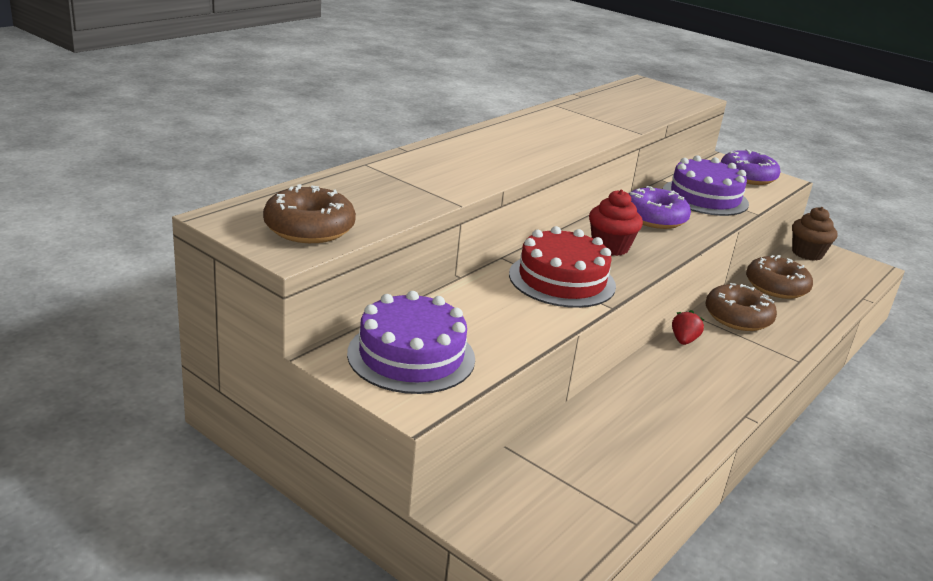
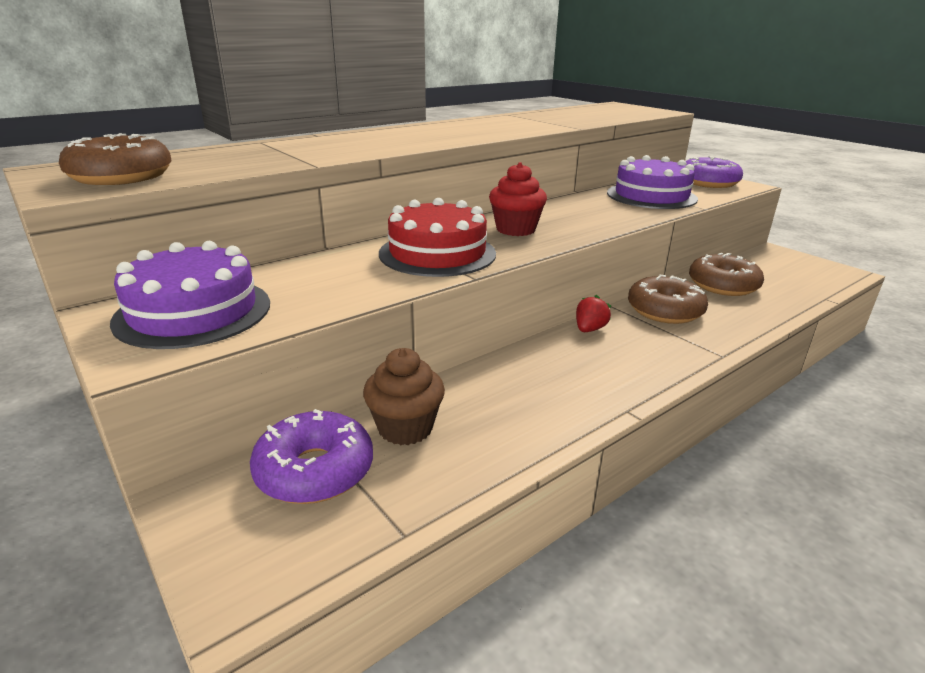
camera: 15 degrees right, 0 degrees up
purple donut [629,186,691,229] -> purple donut moved to [250,409,373,504]
brown cupcake [792,207,838,261] -> brown cupcake moved to [363,348,445,445]

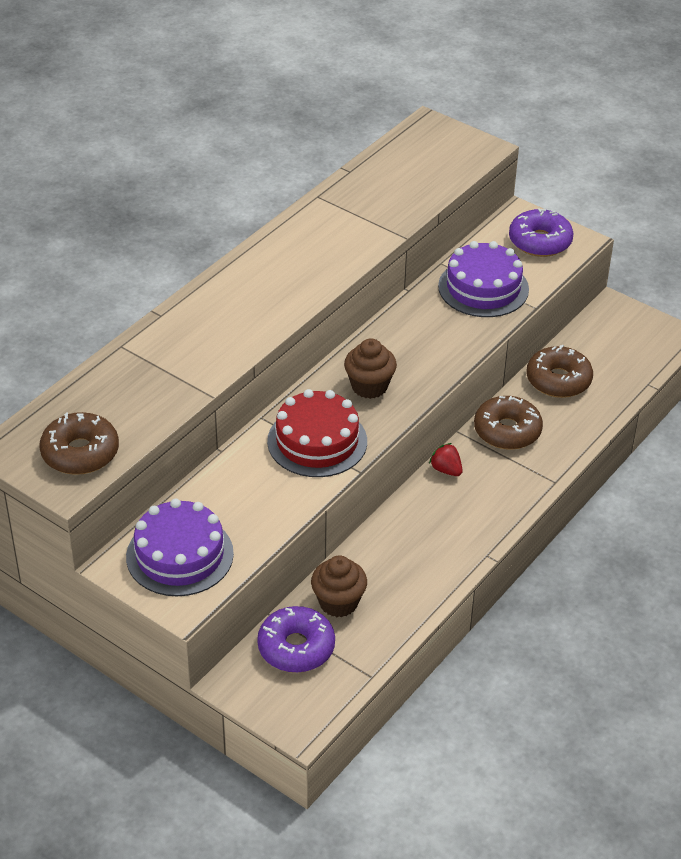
camera: 15 degrees left, 15 degrees up
red cupcake [489,162,547,236] -> brown cupcake [344,338,397,399]
red strawberry [576,295,611,332] -> red strawberry turned 60 degrees counterclockwise [429,443,463,476]

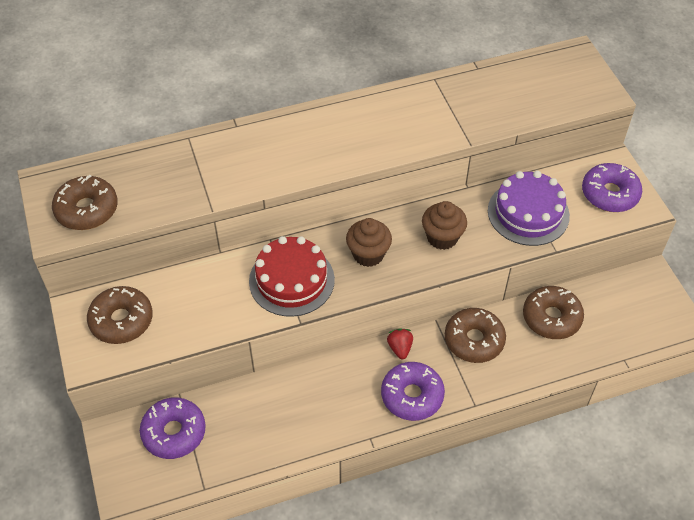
camera: 35 degrees right, 10 degrees up
purple cake [126,499,234,596] -> brown donut [87,286,153,344]
brown cupcake [311,556,367,617] -> brown cupcake moved to [422,201,467,250]
none -> purple donut [381,362,445,421]

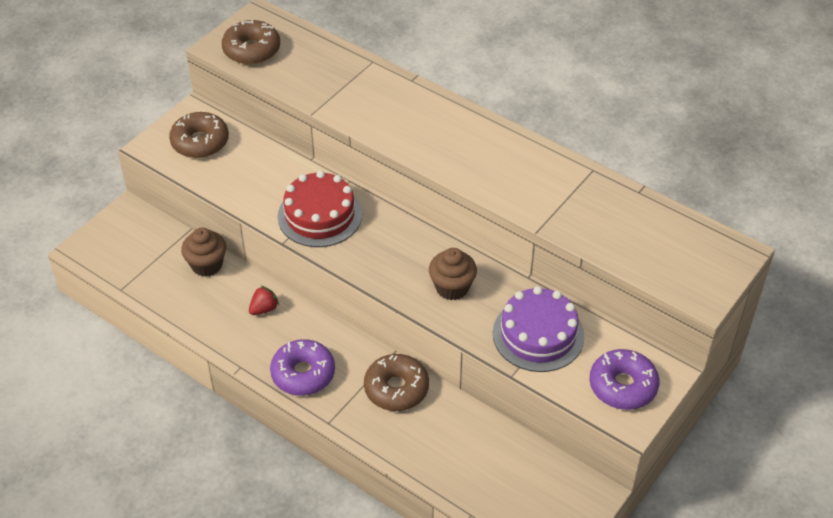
camera: 55 degrees right, 5 degrees down
purple donut [140,397,206,459] -> none
brown cupcake [346,218,392,267] -> brown cupcake moved to [181,228,226,277]
red strawberry [387,329,413,359] -> red strawberry moved to [249,286,279,315]
brown donut [523,286,584,339] -> none

